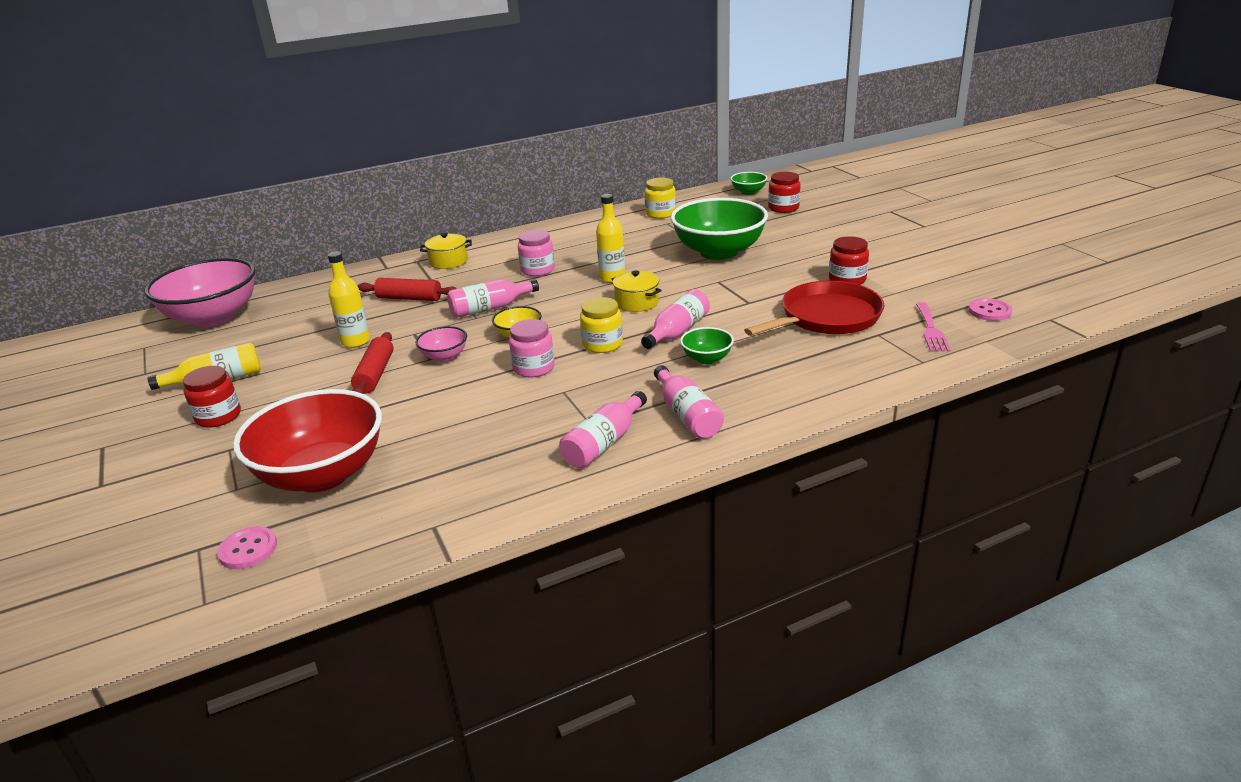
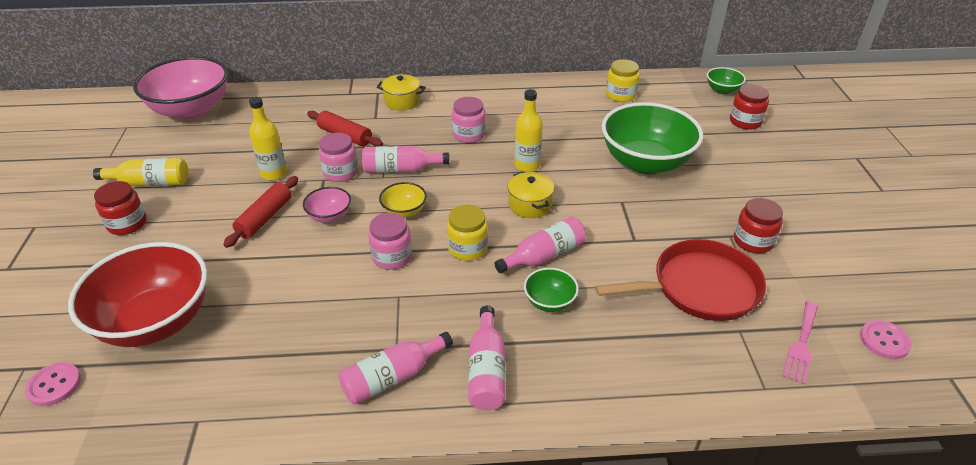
camera: 20 degrees right, 10 degrees up
none -> pink jar [319,132,358,182]

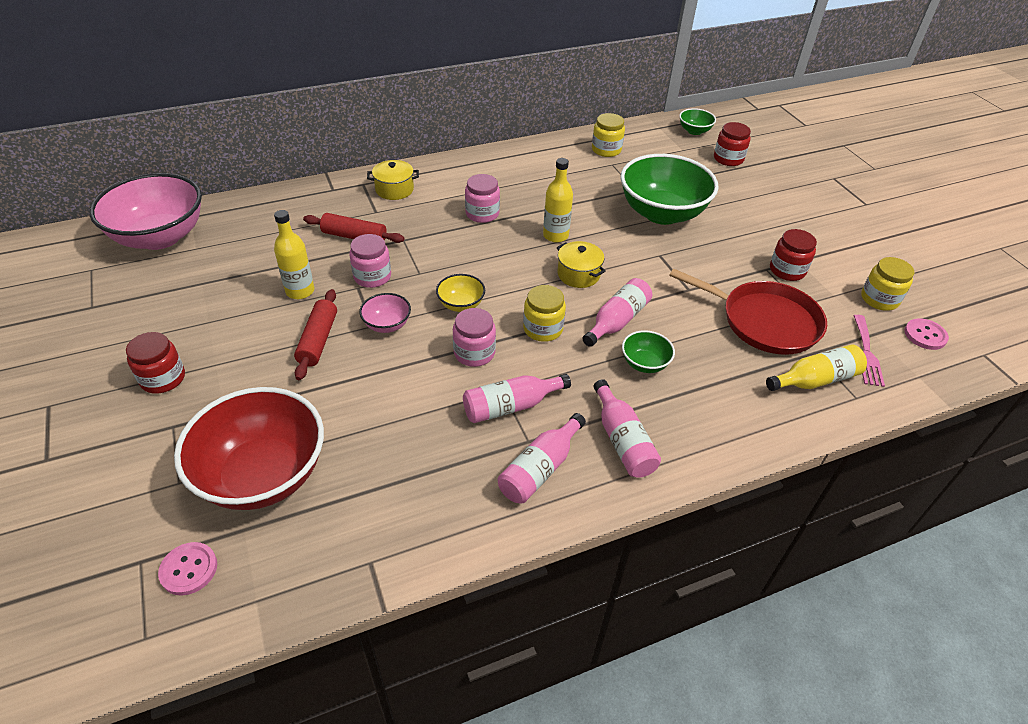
camera: 20 degrees left, 5 degrees up
yellow bottle [93,158,189,186] -> yellow bottle moved to [766,345,867,391]
pink bottle [362,146,449,173] -> pink bottle moved to [463,374,571,423]
red pan [595,239,766,321] -> red pan turned 60 degrees clockwise [669,268,827,355]
none -> yellow jar [861,257,914,311]

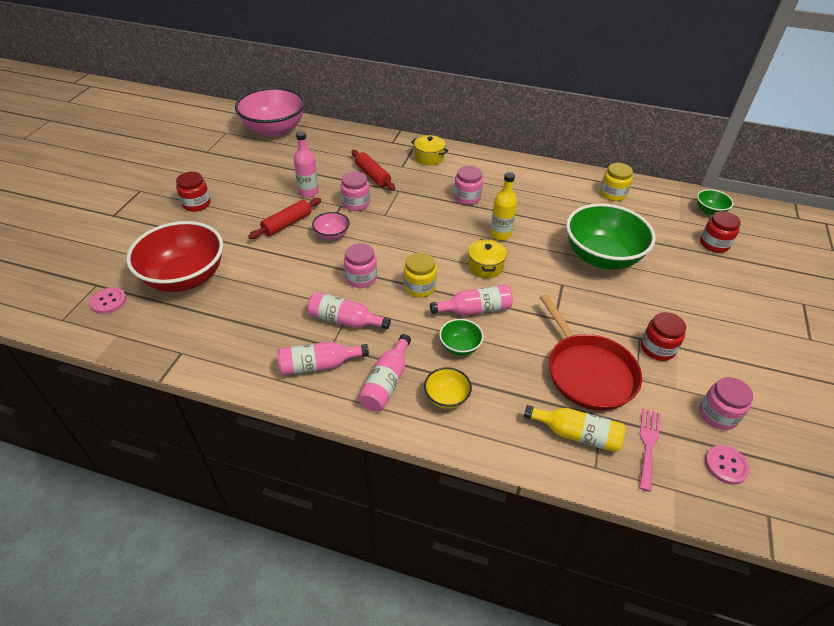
camera: 40 degrees right, 0 degrees up
yellow bottle [274,210,314,299] -> pink bottle [294,131,319,198]
yellow bowl [436,274,485,312] -> yellow bowl moved to [424,367,472,409]
pink fork [853,315,885,387] -> pink fork turned 150 degrees clockwise [639,408,660,492]
yellow jar [861,257,914,311] -> pink jar [699,377,753,430]

